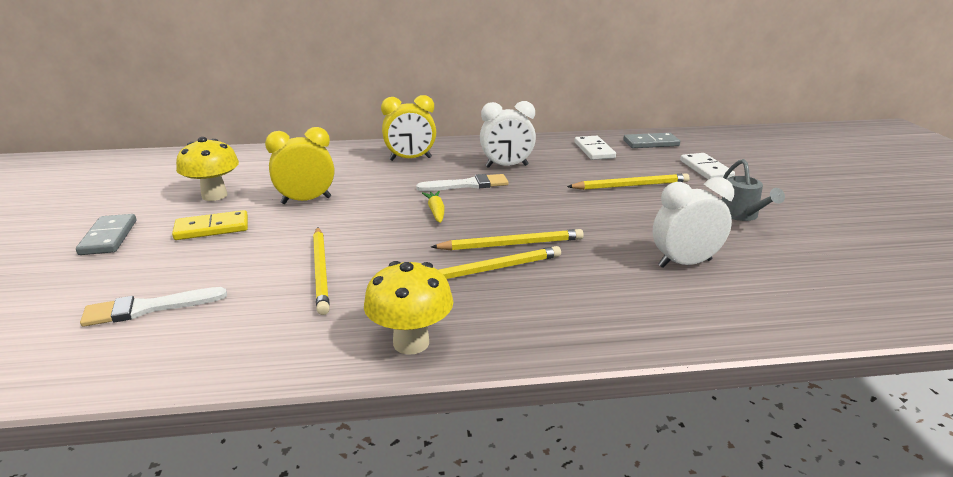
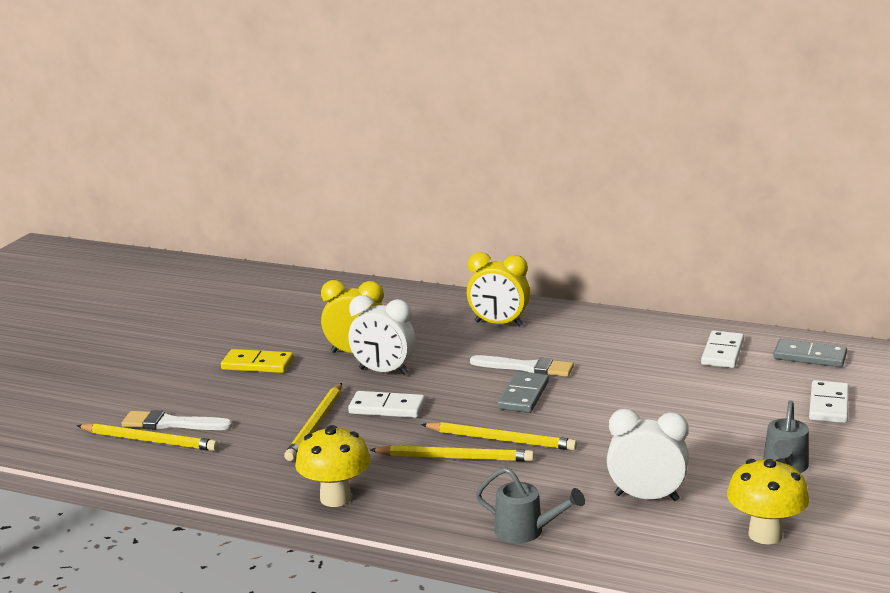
camera: 30 degrees right, 5 degrees down
grey domino [76,214,137,255] -> grey domino moved to [497,371,549,413]
yellow mushroom [176,137,239,201] -> yellow mushroom moved to [727,459,809,544]
yellow carrot [422,191,444,223] -> none
white clock [480,101,536,168] -> white clock moved to [348,295,415,375]
yellow pencil [567,173,690,190] -> yellow pencil moved to [77,423,218,451]
none -> white domino [348,391,425,418]
none -> grey watering can [476,467,585,543]

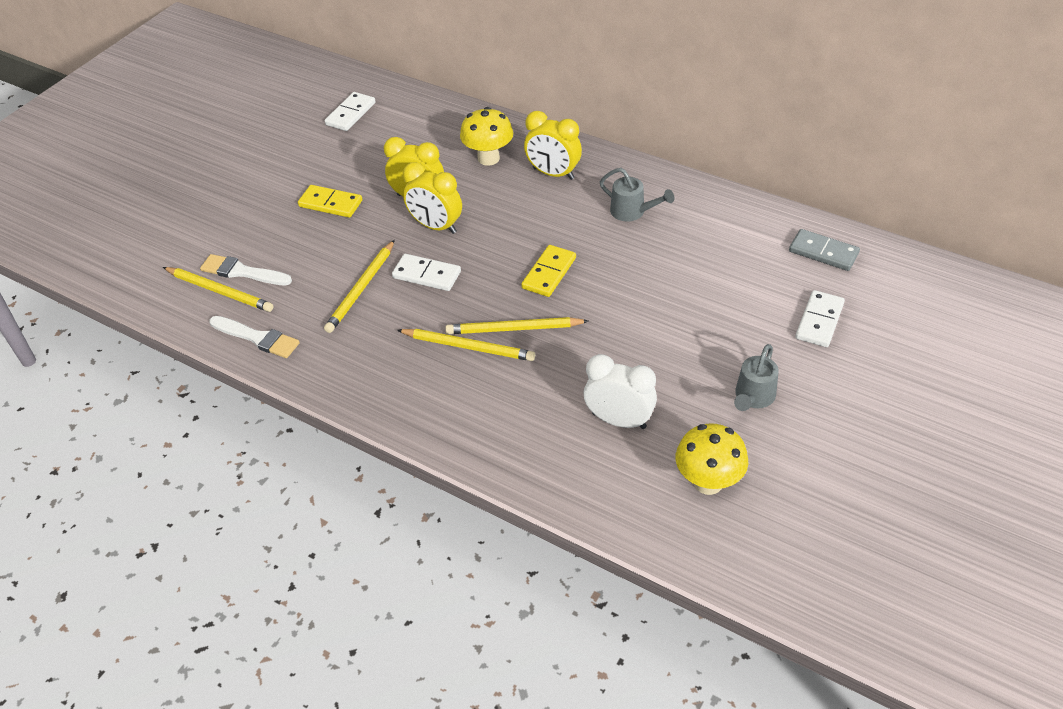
camera: 10 degrees right, 25 degrees up
yellow mushroom [295,425,371,507] -> yellow mushroom moved to [460,107,513,166]
white clock [348,295,415,375] -> yellow clock [403,162,462,234]
yellow pencil [421,422,577,451] -> yellow pencil turned 150 degrees clockwise [445,317,589,334]
white brush [470,355,574,377] -> white brush moved to [209,316,300,358]
grey watering can [476,467,585,543] -> grey watering can moved to [600,168,674,221]
grey domino [497,371,549,413] -> yellow domino [521,245,576,297]
white domino [701,331,744,368] -> white domino moved to [325,92,376,131]

